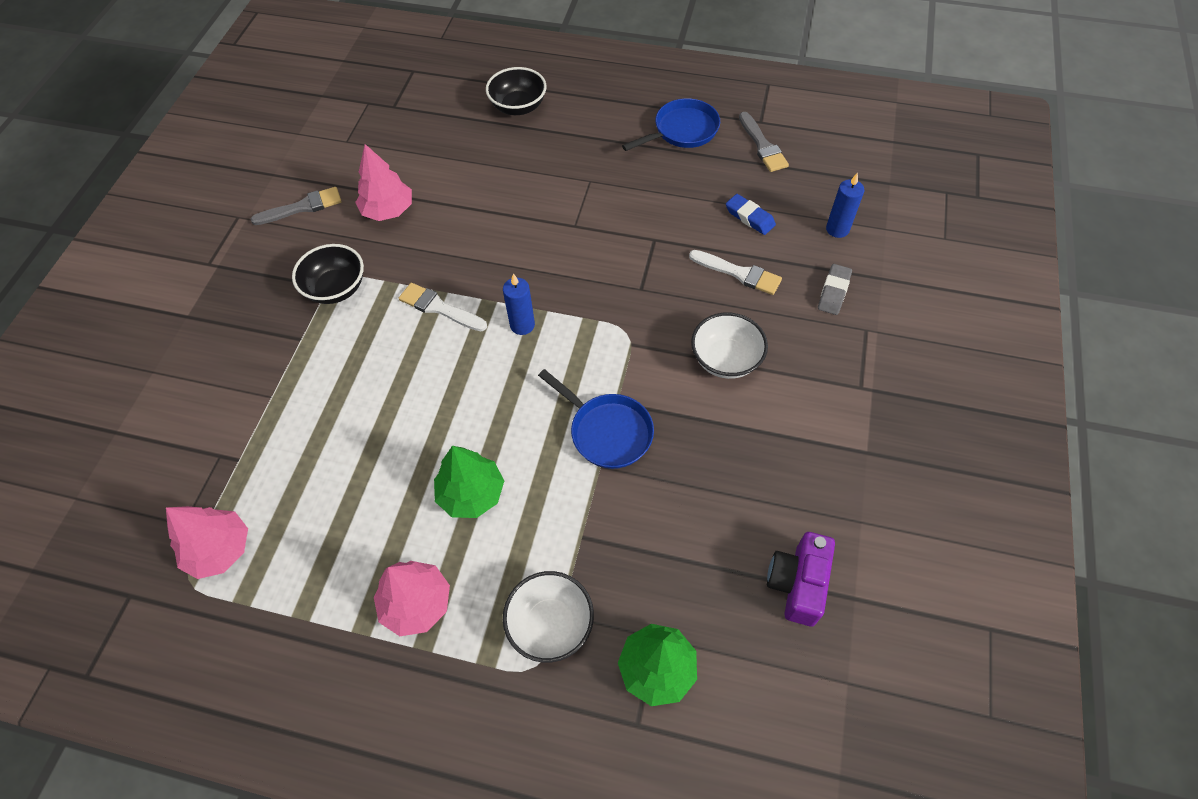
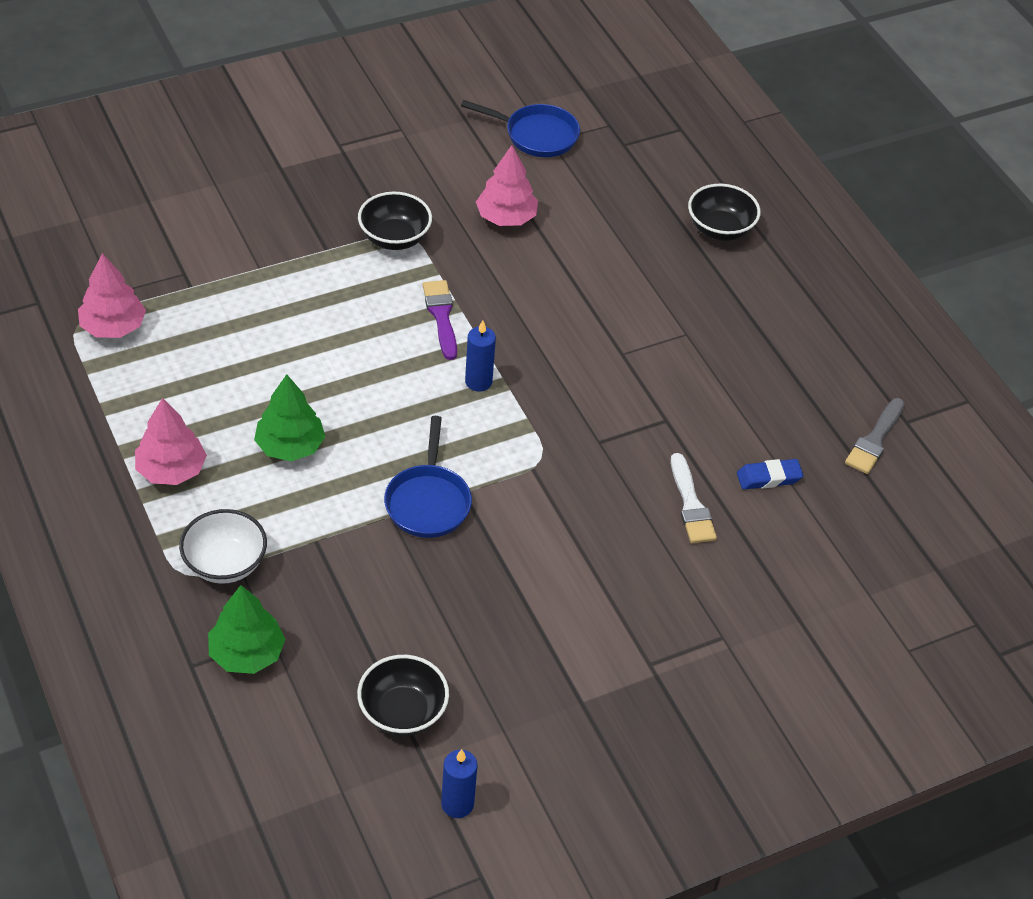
camera: 45 degrees right, 10 degrees down
grey brush [251,187,342,225] -> none
white brush [399,283,487,331] -> purple brush [423,280,457,360]
blue pan [622,98,720,151] -> blue pan moved to [461,100,580,157]
white bowl [691,312,768,379] -> none
blue eraser [726,194,776,235] -> blue eraser turned 75 degrees clockwise [737,459,803,489]
purple camera [767,532,835,626] -> black bowl [357,655,449,736]
grey eraser [818,264,852,315] -> none
blue candle [826,172,864,238] -> blue candle moved to [441,749,477,818]

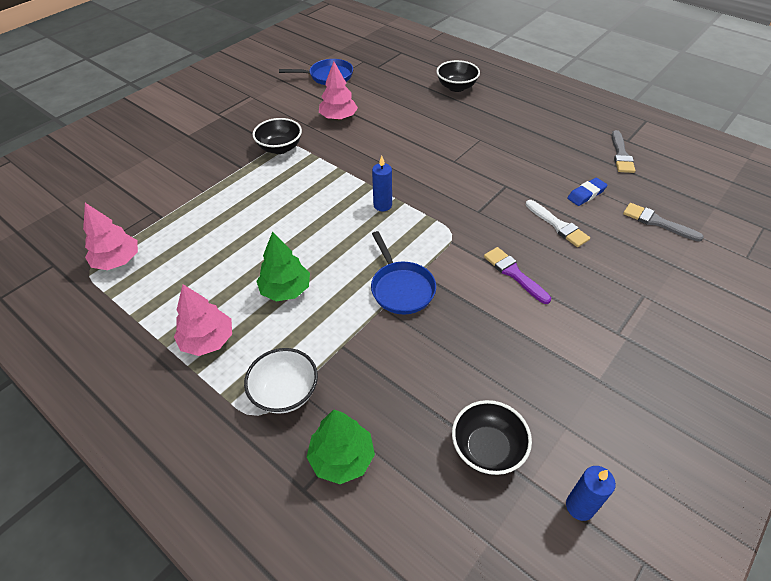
camera: 20 degrees left, 0 degrees up
purple brush [423,280,457,360] -> purple brush moved to [484,247,551,304]
none -> grey brush [623,203,704,242]

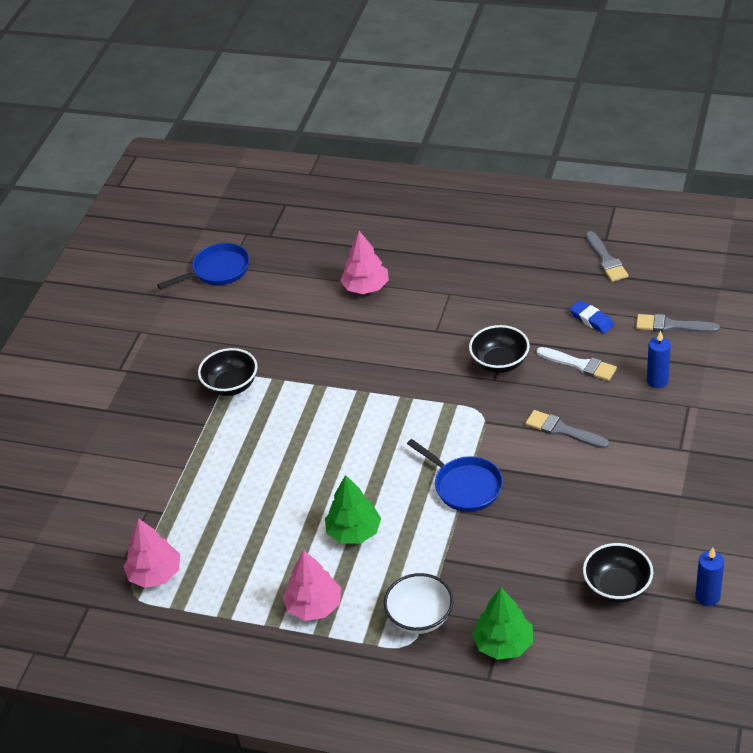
camera: 20 degrees left, 5 degrees down
pink tree [319,61,358,120] -> pink tree moved to [340,231,389,294]
blue candle [372,156,392,211] -> blue candle moved to [647,330,671,388]
black bowl [436,60,480,92] -> black bowl moved to [469,325,530,373]
purple brush [484,247,551,304] -> grey brush [525,410,609,449]
blue eraser [567,178,608,206] -> blue eraser turned 75 degrees counterclockwise [569,300,614,334]

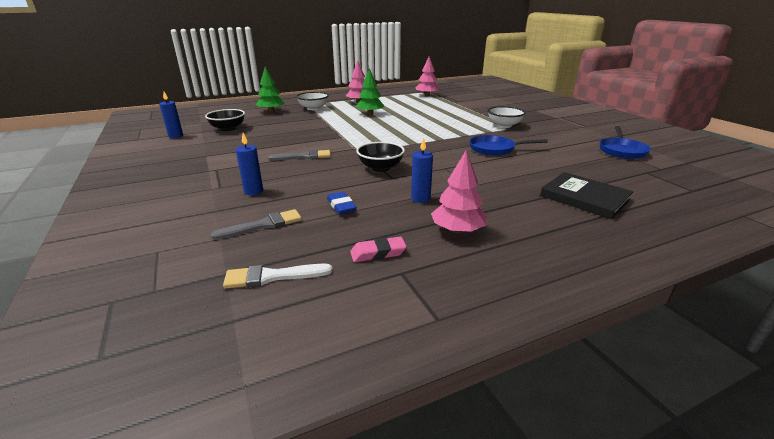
camera: 135 degrees right, 15 degrees down
black bowl [198,348,257,396] -> white bowl [488,106,526,128]
pink tree [340,231,389,294] -> pink tree moved to [431,151,487,234]
blue pan [407,439,503,512] -> blue pan moved to [469,135,548,156]
white brush [537,347,617,381] -> white brush moved to [223,264,333,289]
blue eraser [569,300,614,334] -> blue eraser turned 60 degrees clockwise [327,192,357,215]
grey brush [586,231,629,282] -> pink eraser [350,237,407,262]
none -> blue candle [411,138,433,203]
none -> black book [540,172,633,219]

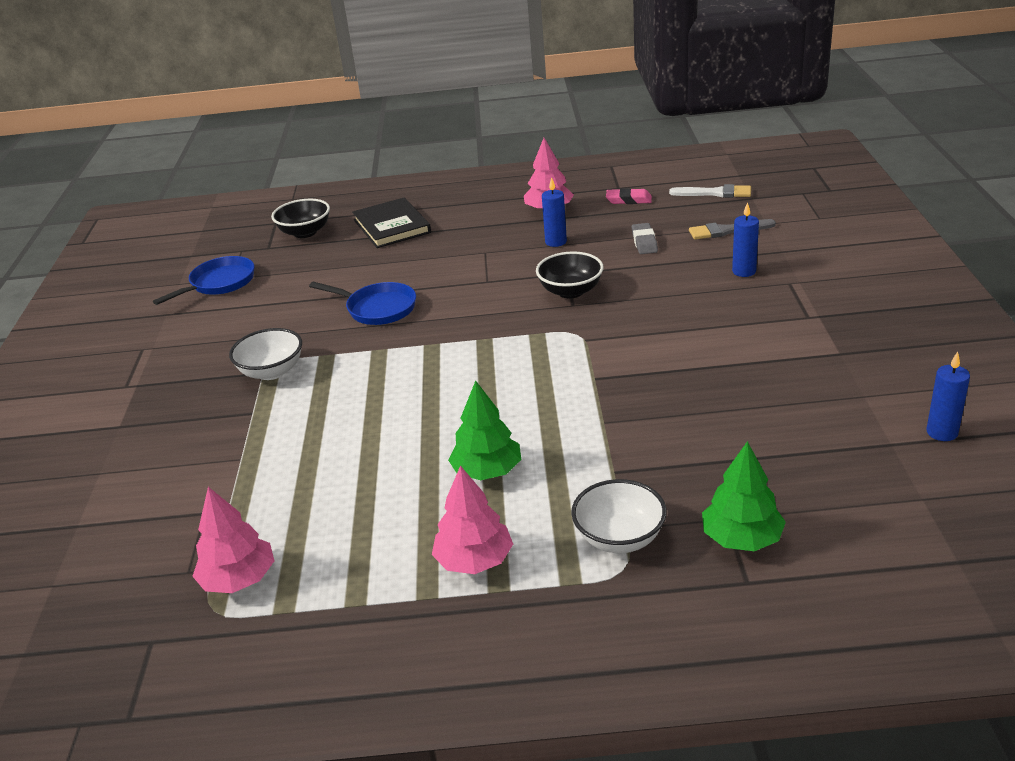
camera: 155 degrees left, 5 degrees up
black bowl [205,109,245,131] -> black bowl moved to [271,199,330,238]
grey brush [268,150,331,160] -> none
blue eraser [327,192,357,215] -> grey eraser [632,223,658,254]

